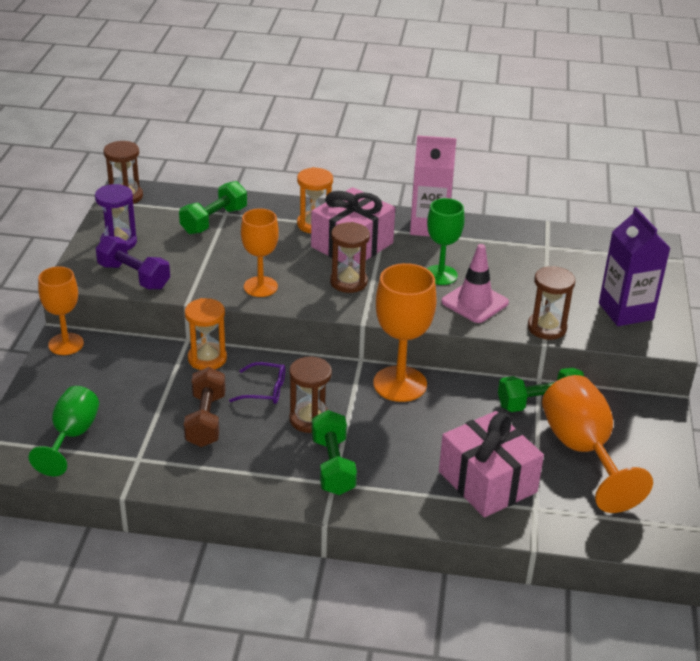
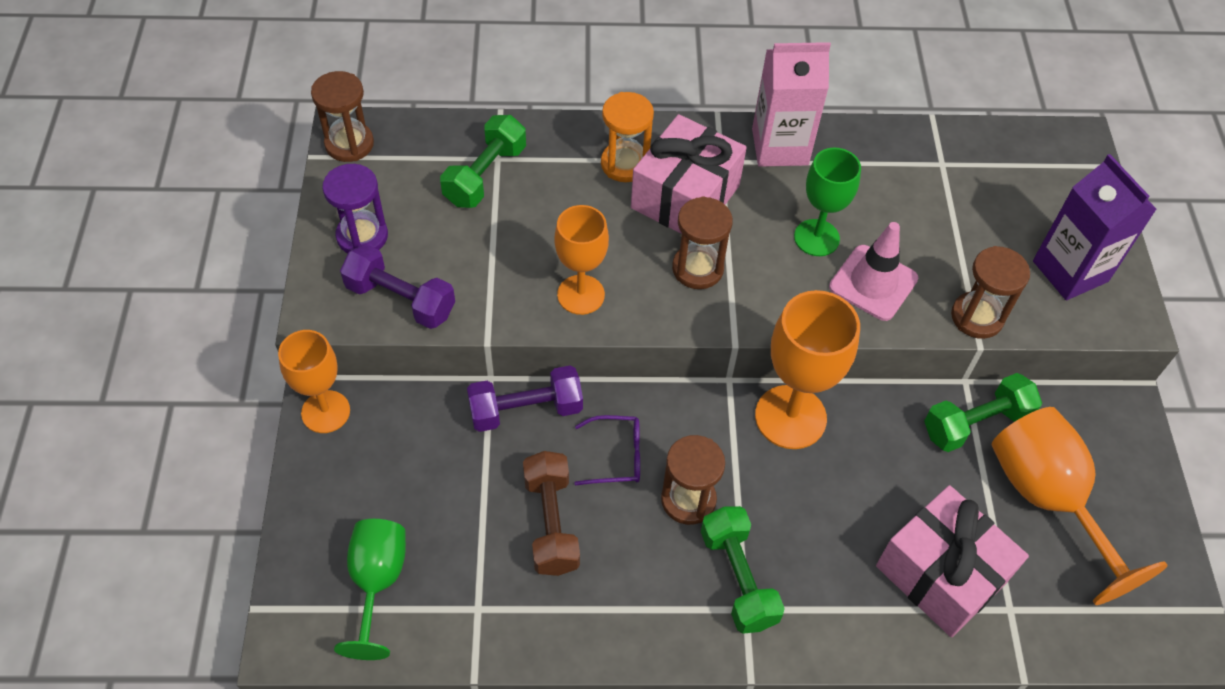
camera: 10 degrees left, 20 degrees up
orange hourglass [185,298,227,370] -> purple dumbbell [467,366,583,432]

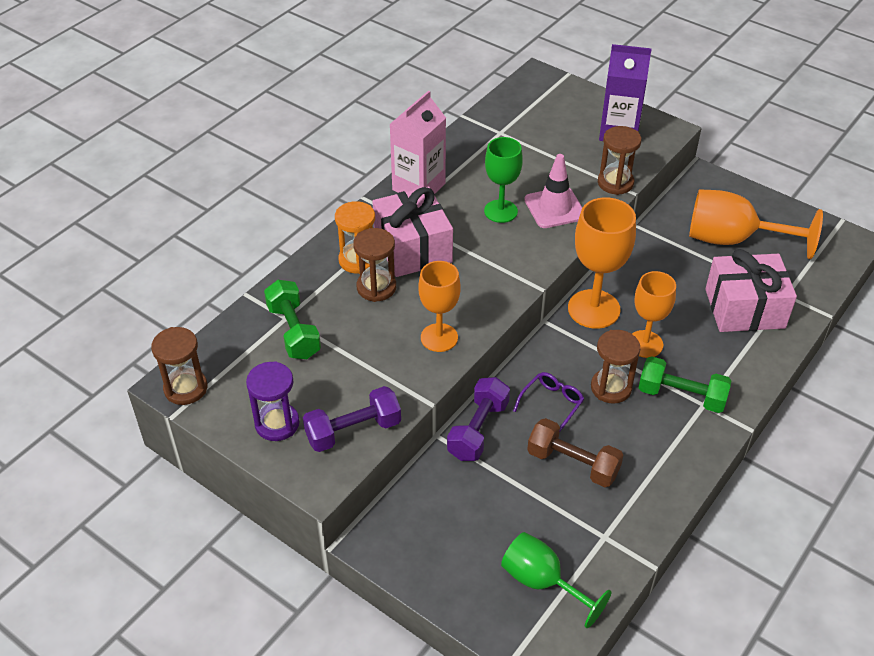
camera: 50 degrees left, 10 degrees down
orange goblet [278,330,350,433] -> orange goblet moved to [632,271,676,358]
brown hourglass [672,196,733,289] -> brown hourglass moved to [353,228,396,302]
green dumbbell [924,373,1042,452] -> none

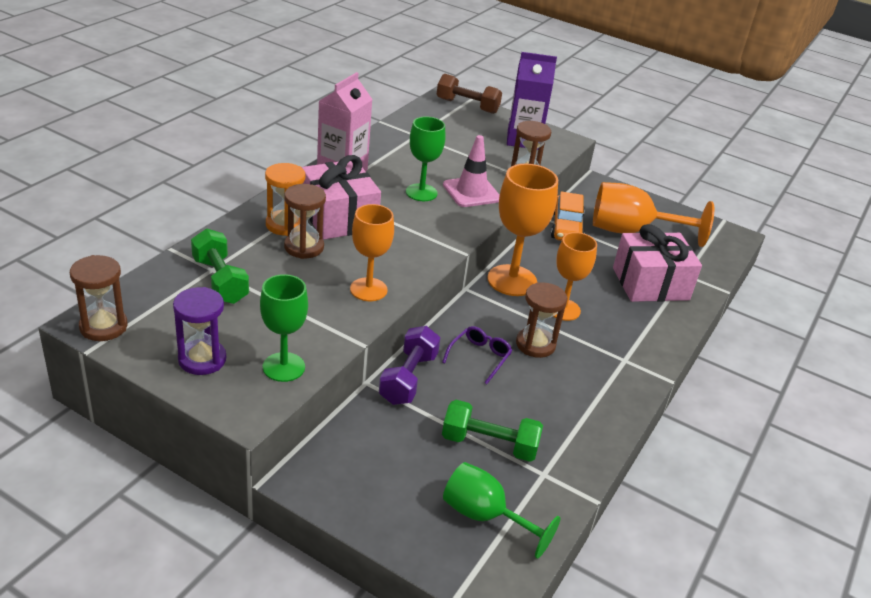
camera: 10 degrees left, 10 degrees down
purple dumbbell [303,386,401,452] -> green goblet [260,274,308,382]
brown dumbbell [527,418,623,487] -> brown dumbbell moved to [437,74,502,114]
green dumbbell [639,356,732,413] -> green dumbbell moved to [442,400,543,462]
none -> orange car [551,191,585,241]

